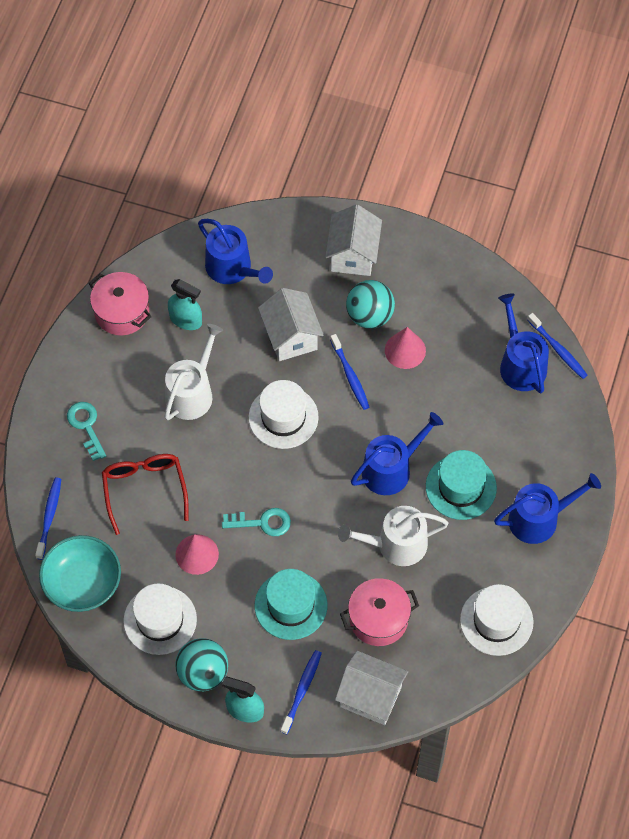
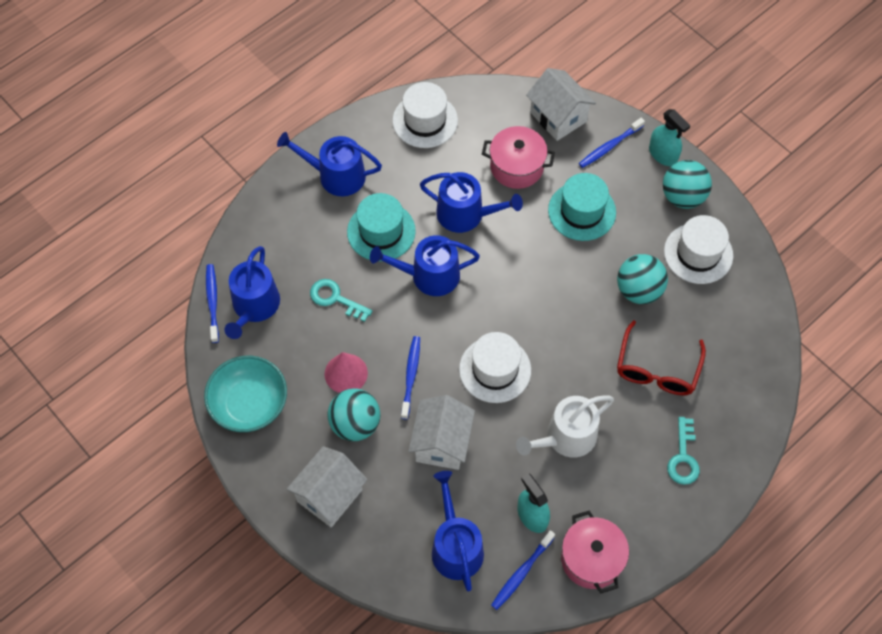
camera: 150 degrees left, 0 degrees up
blue toothbrush [35,478,61,560] -> blue toothbrush moved to [491,530,555,610]
turquoise bowl [39,535,121,612] -> turquoise bowl moved to [204,356,287,432]
pink cone [175,534,219,575] -> turquoise ball [617,254,668,304]
turquoise key [222,508,291,536] -> turquoise key moved to [310,279,373,322]
white watering can [338,506,448,566] -> blue watering can [420,172,523,233]

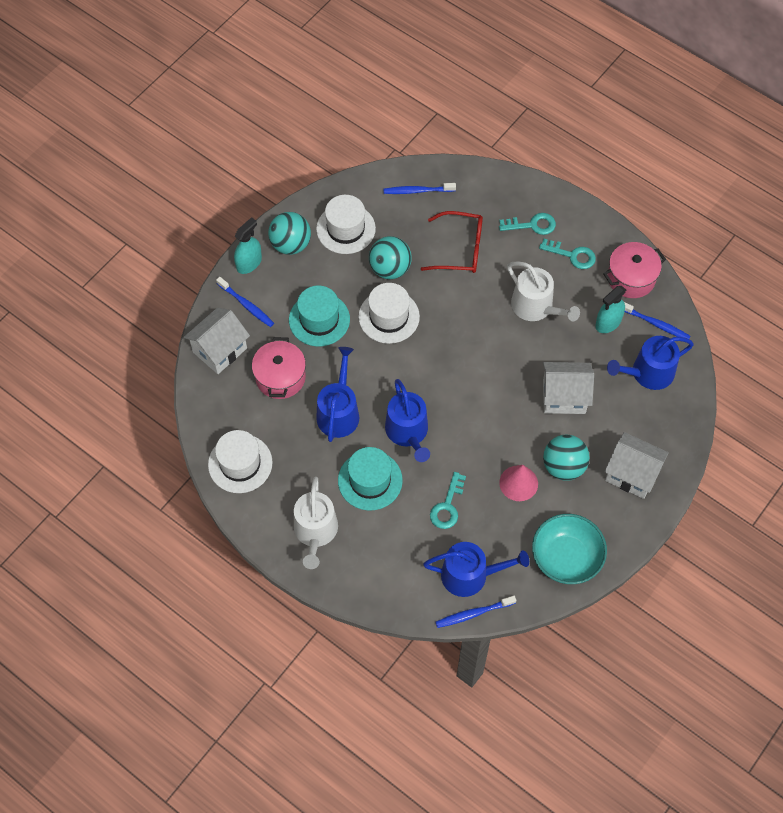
camera: 100 degrees left, 0 degrees up
blue watering can [277,132,382,196] -> white watering can [294,476,338,569]
blue toothbrush [401,336,420,419] -> blue toothbrush moved to [383,183,456,194]
white hat [459,332,531,403] -> white hat moved to [358,283,420,344]
none -> turquoise key [539,239,596,269]

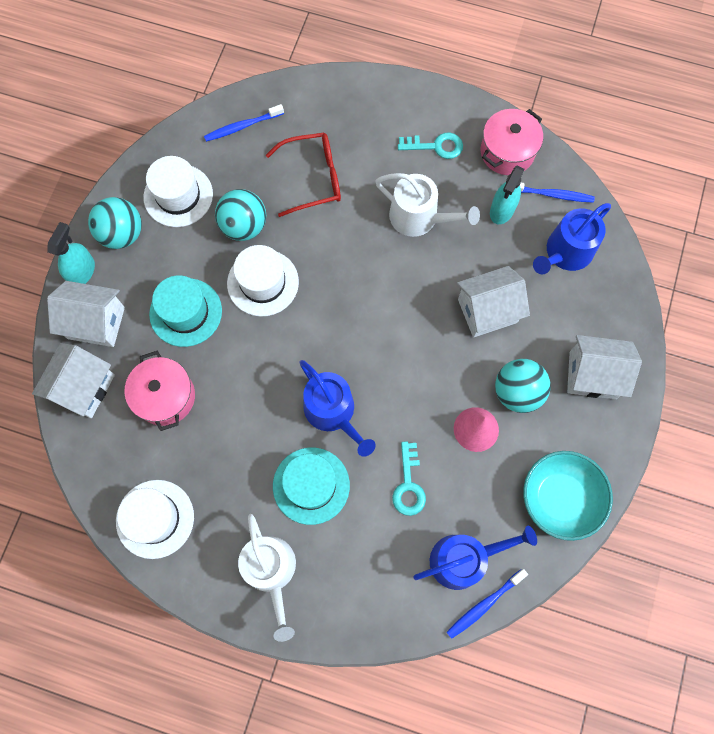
camera: 20 degrees left, 10 degrees up
blue toothbrush [216,277,274,327] -> white house [47,281,125,347]
blue watering can [316,347,359,442] -> none
turquoise key [499,213,556,235] -> none

